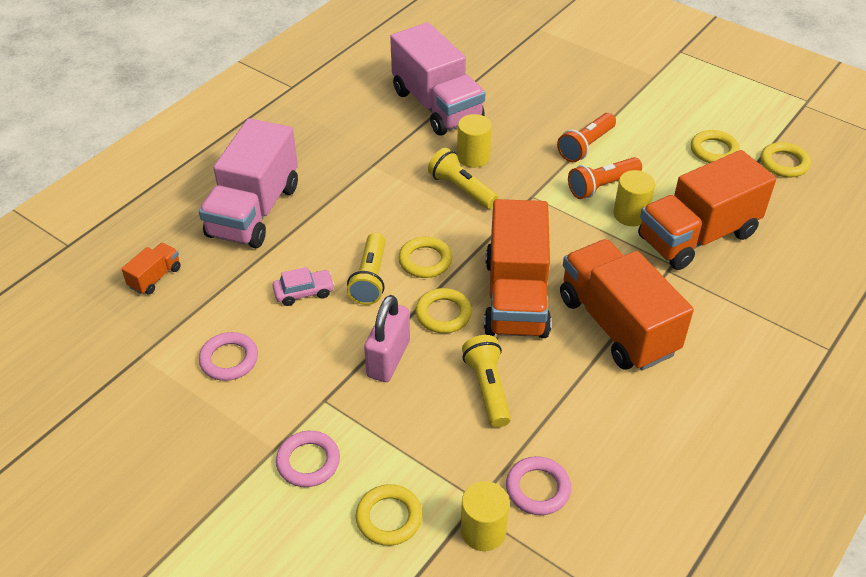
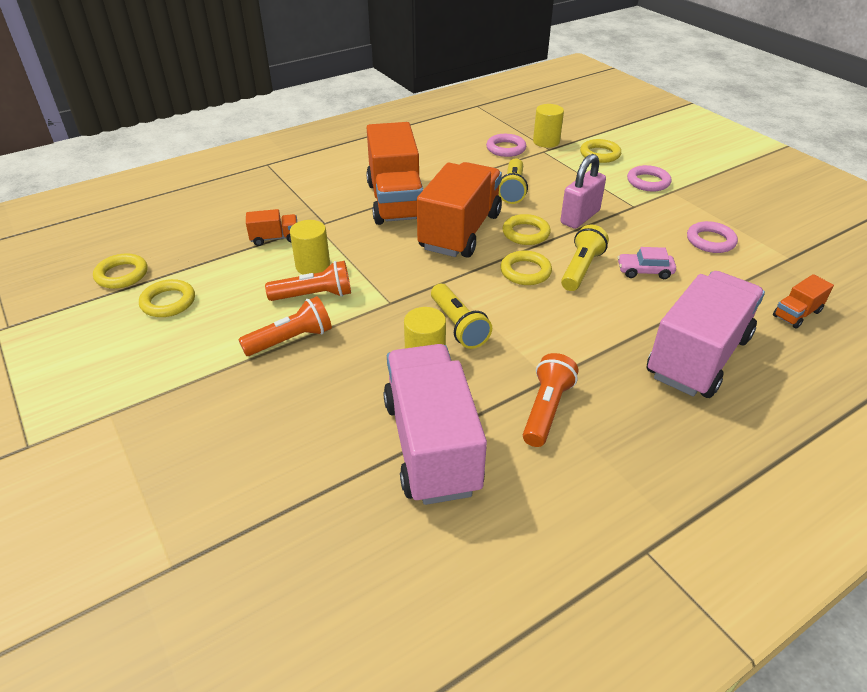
camera: 160 degrees left, 5 degrees down
orange truck [638,150,776,270] -> orange truck [246,209,297,246], size x0.43
none -> orange flashlight [523,353,578,447]

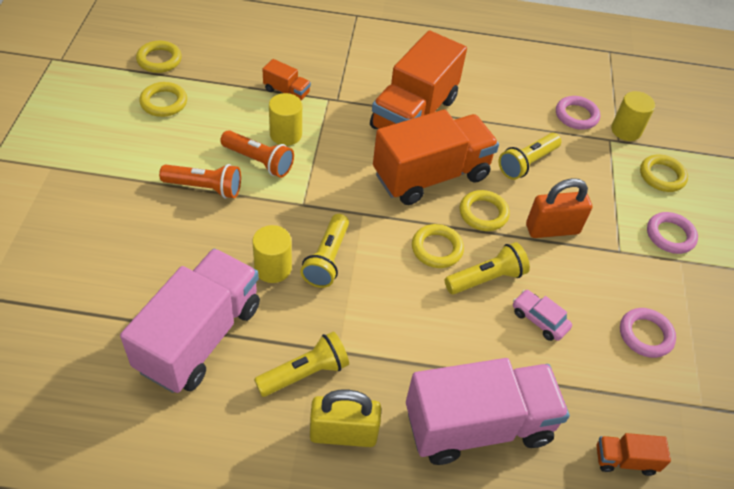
camera: 35 degrees right, 10 degrees up
orange flashlight [523,353,578,447] -> yellow flashlight [254,331,349,397]
pink padlock [560,154,606,229] -> orange padlock [526,178,592,238]
none -> yellow padlock [310,390,381,447]

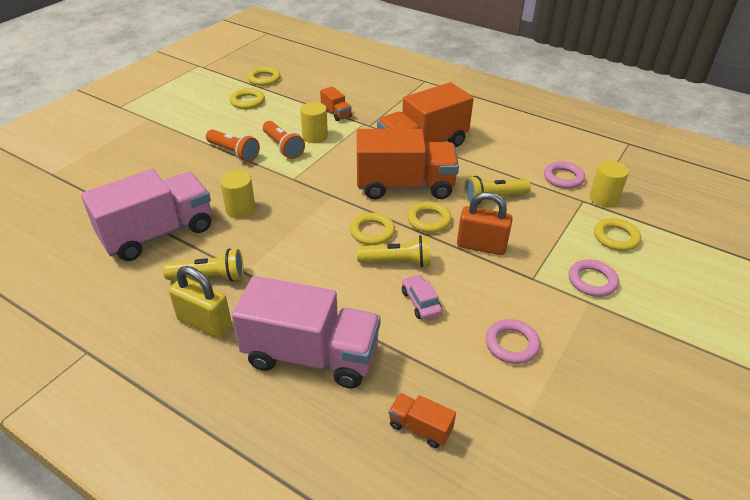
camera: 30 degrees right, 10 degrees down
yellow flashlight [300,214,349,288] -> none

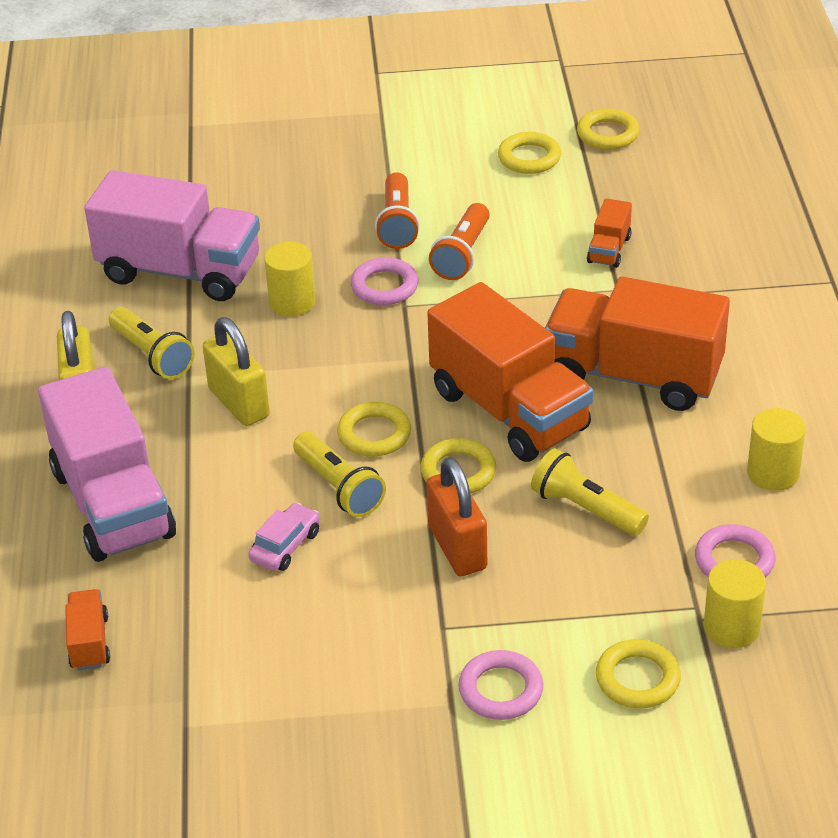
camera: 55 degrees right, 0 degrees up
yellow cylinder [300,102,328,143] -> yellow cylinder moved to [747,408,806,491]
pink ring [486,319,540,364] -> pink ring moved to [351,257,419,305]
none -> yellow padlock [203,317,270,426]

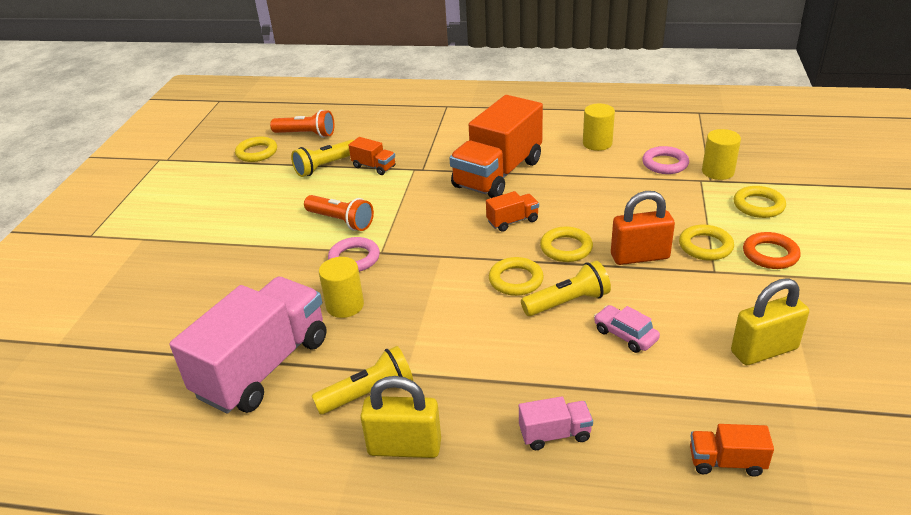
camera: 75 degrees left, 5 degrees down
pink truck [38,367,176,562] -> pink truck [519,396,593,450], size x0.43
yellow padlock [203,317,270,426] -> yellow padlock moved to [731,278,809,365]
orange flashlight [375,172,420,249] -> orange flashlight moved to [270,110,335,138]
orange truck [427,282,593,462] -> orange truck [486,191,539,232], size x0.43
pink ring [458,650,543,720] -> orange ring [743,232,800,269]
yellow ring [498,132,561,174] -> yellow ring moved to [679,225,734,261]
yellow flashlight [531,448,649,536] -> yellow flashlight moved to [291,140,354,177]

